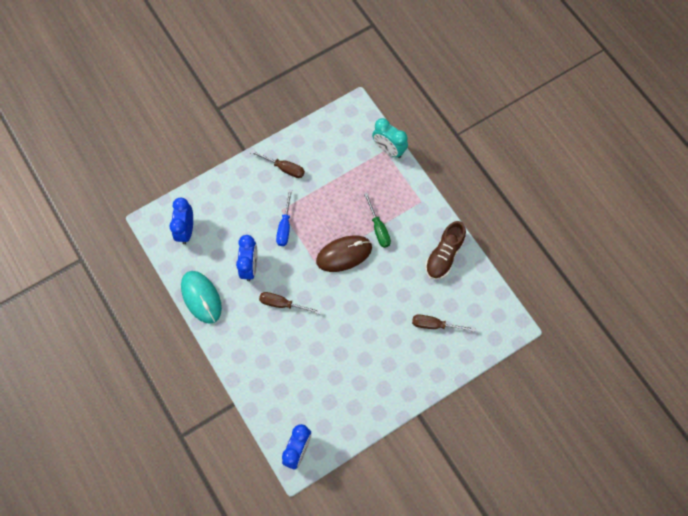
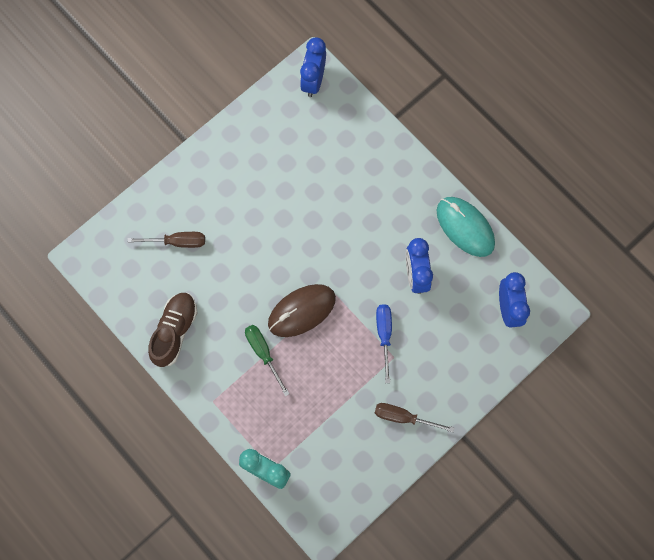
camera: 170 degrees right, 5 degrees up
brown screwdriver [259,292,321,314] -> none

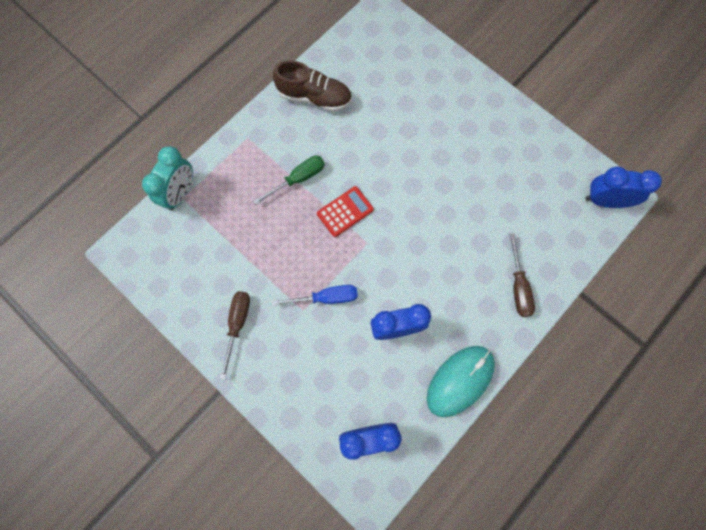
camera: 85 degrees right, 0 degrees up
brown screwdriver [128,232,205,248] -> brown screwdriver moved to [509,233,535,317]
brown mouse [268,284,336,337] -> red calculator [317,186,374,237]

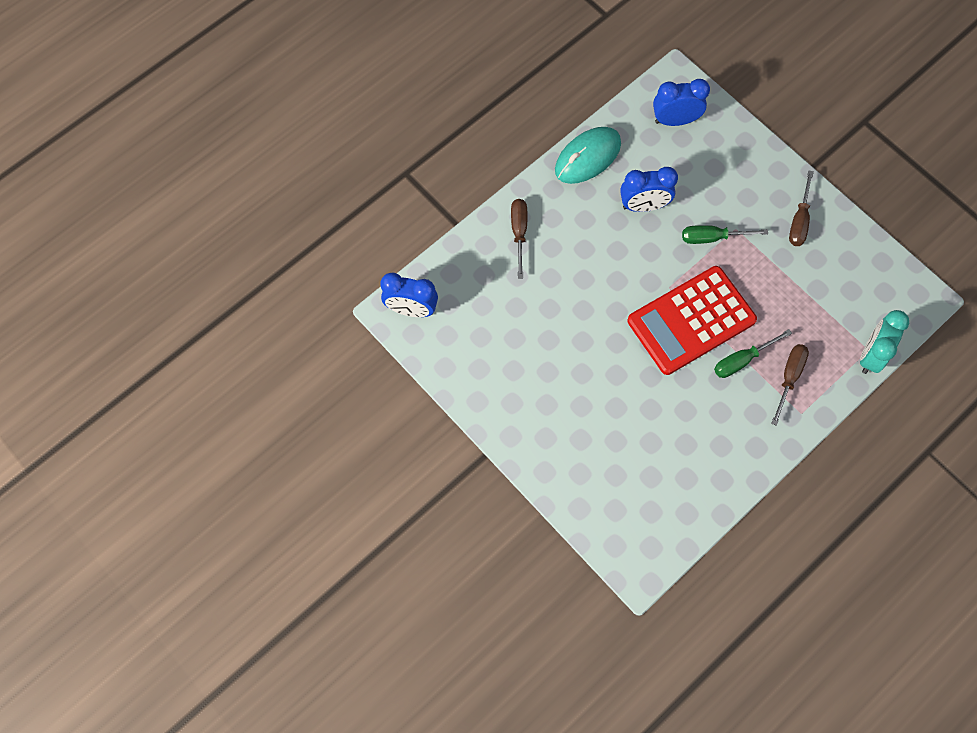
camera: 175 degrees left, 5 degrees down
blue screwdriver [271,285,358,306] -> green screwdriver [682,225,768,244]
brown shoe [273,60,352,112] -> none
red calculator [317,186,374,237] -> red calculator [627,266,757,375], size x2.11
none -> brown screwdriver [771,344,809,426]

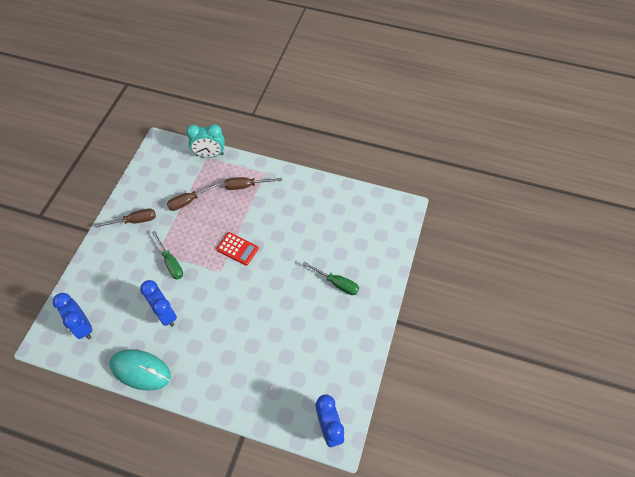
camera: 120 degrees left, 10 degrees down
brown screwdriver [511,199,527,278] -> brown screwdriver moved to [167,182,222,211]
red calculator [627,266,757,375] -> red calculator [216,232,259,266], size x0.47
green screwdriver [714,329,792,378] -> green screwdriver moved to [302,262,359,295]

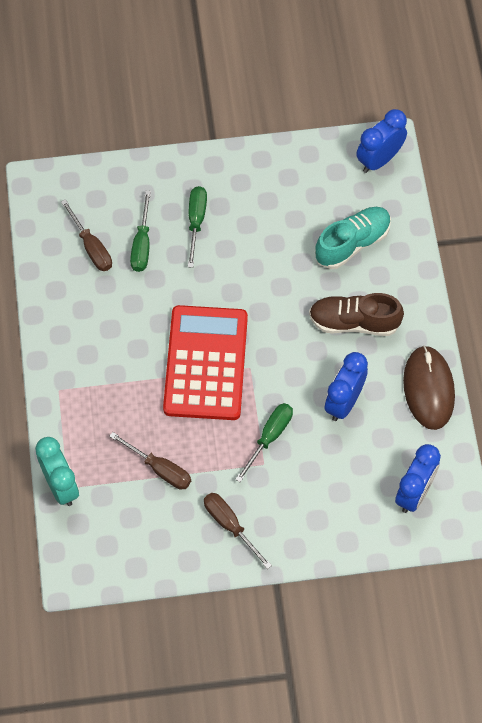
camera: 115 degrees left, 5 degrees up
turquoise mouse [109,349,171,391] -> brown mouse [403,346,455,430]
red calculator [216,232,259,266] -> red calculator [163,305,248,420], size x2.11
brown screwdriver [224,177,282,190] -> brown screwdriver moved to [61,199,112,271]
none -> green screwdriver [130,191,151,272]
none -> brown shoe [309,293,404,336]
none -> turquoise shoe [315,207,391,269]

